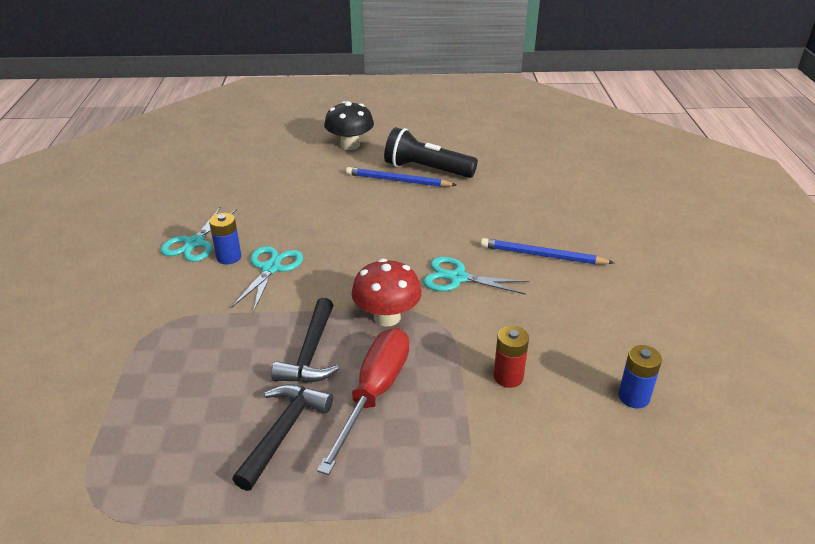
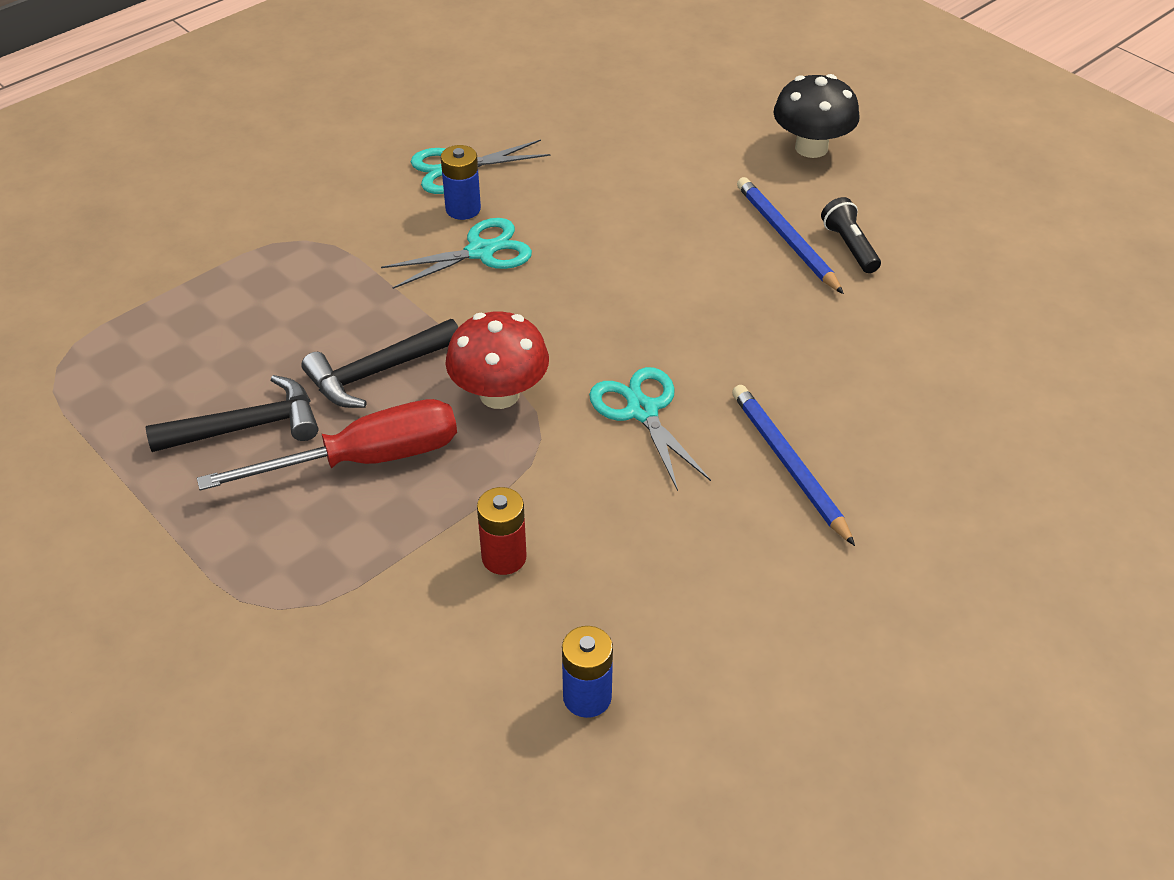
camera: 50 degrees right, 10 degrees up
black flashlight [384,127,478,178] -> black flashlight [821,197,881,273], size x0.54

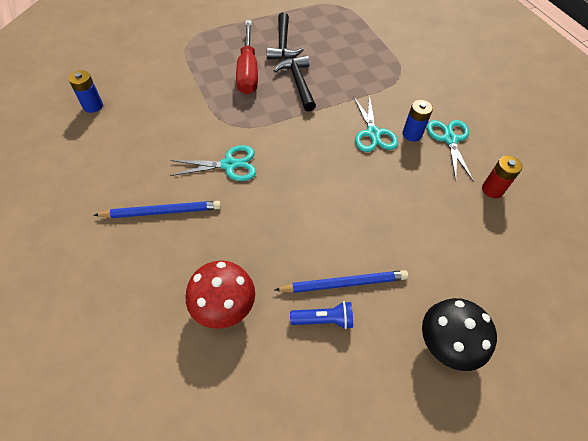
camera: 105 degrees right, 10 degrees up
red mushroom [445,312,549,409] -> red mushroom moved to [186,261,255,329]
red battery [477,487,527,575] -> red battery moved to [482,156,522,198]
black flashlight [821,197,881,273] -> blue flashlight [290,301,353,329]

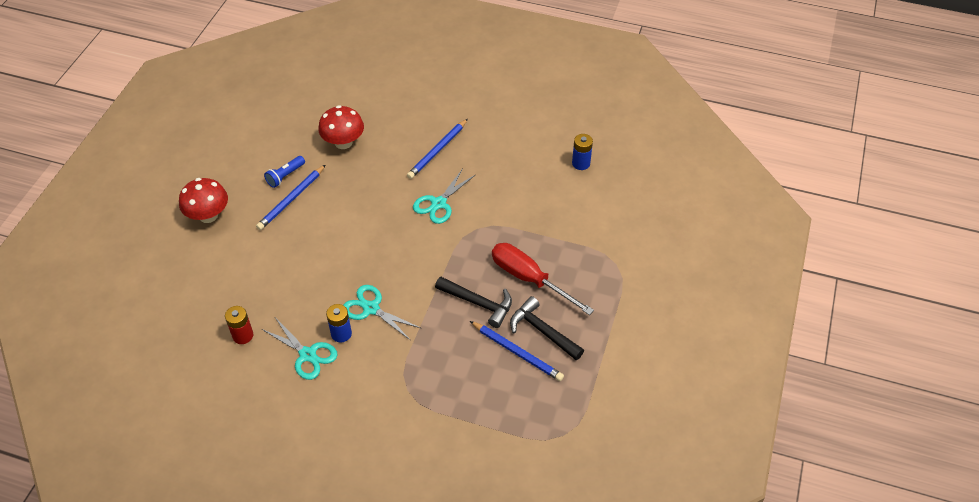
camera: 135 degrees right, 5 degrees down
black mushroom [422,298,497,371] -> red mushroom [179,178,228,223]
none -> blue pencil [470,321,564,381]

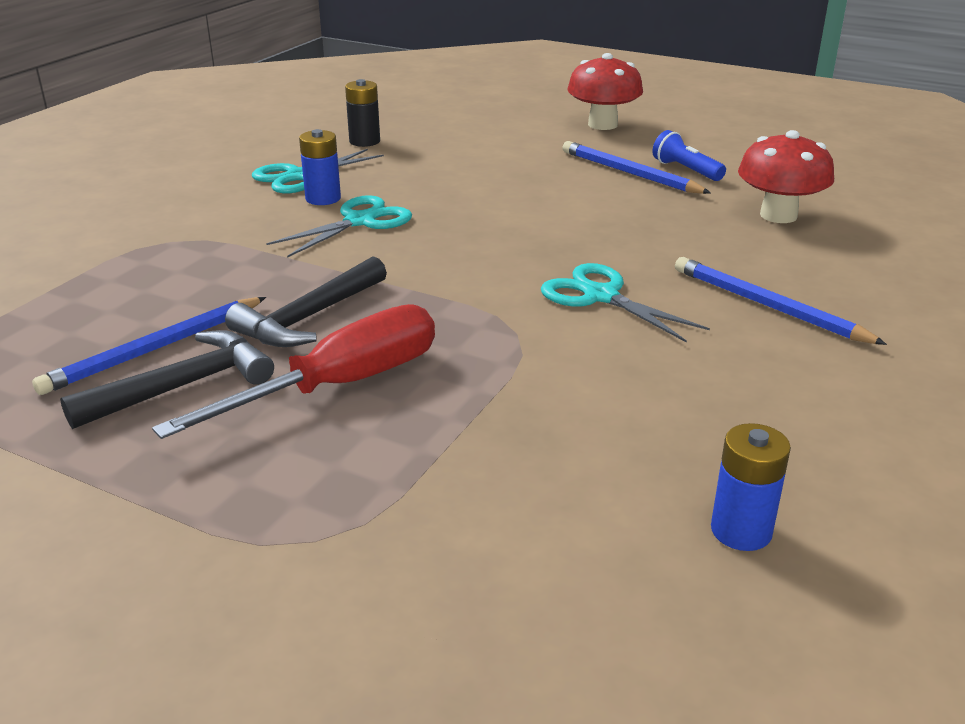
camera: 100 degrees right, 20 degrees down
red battery [225,306,253,344] -> black battery [345,79,380,147]

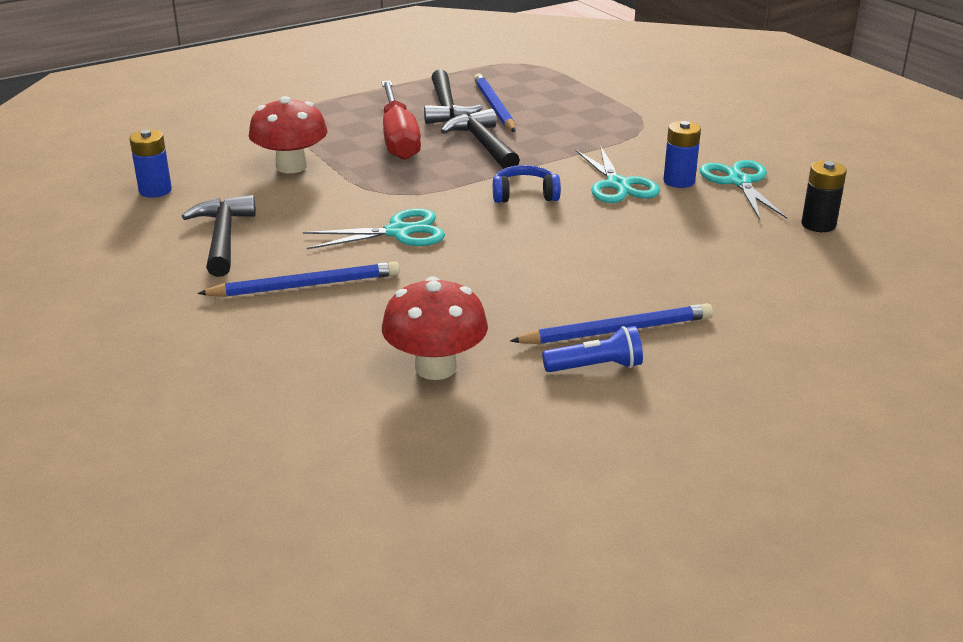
camera: 120 degrees right, 0 degrees up
red mushroom [567,53,643,130] -> red mushroom moved to [249,96,327,173]
none -> black hammer [182,195,256,277]
none -> blue headphones [493,165,561,203]

